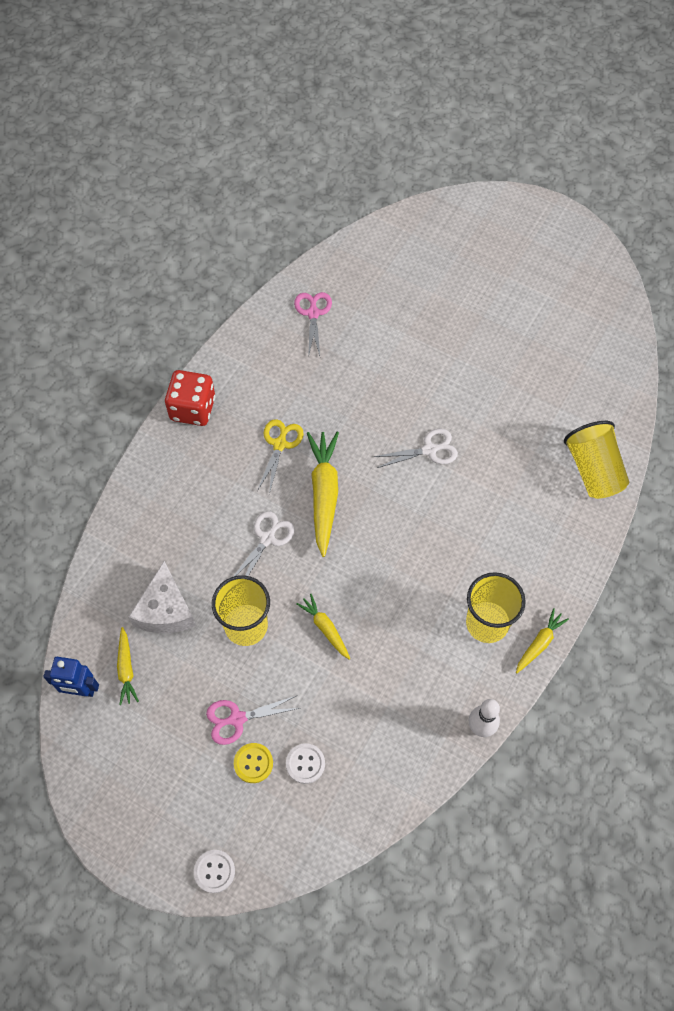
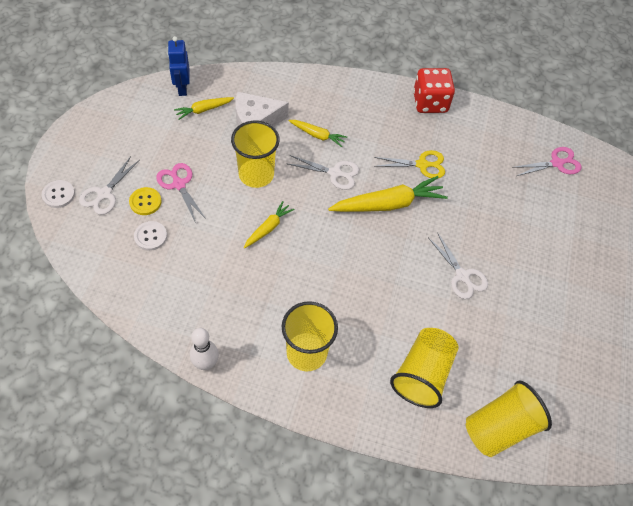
camera: 70 degrees right, 5 degrees down
yellow carrot [516,608,569,673] -> yellow carrot moved to [289,120,347,147]
none -> white scissors [79,156,139,215]
none -> yellow cup [390,328,458,408]

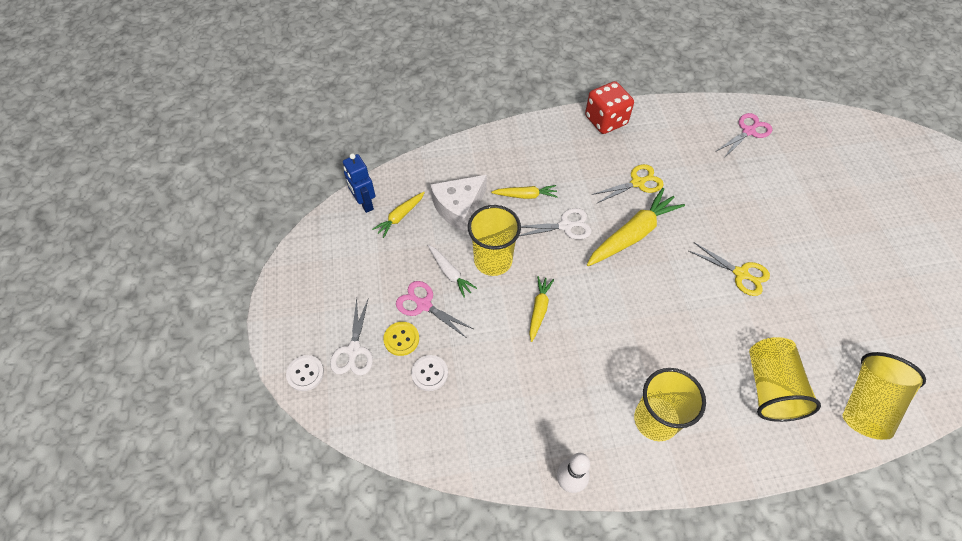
camera: 20 degrees left, 0 degrees up
white scissors [429,232,488,299] -> yellow scissors [689,242,770,296]
none -> white carrot [428,245,477,298]

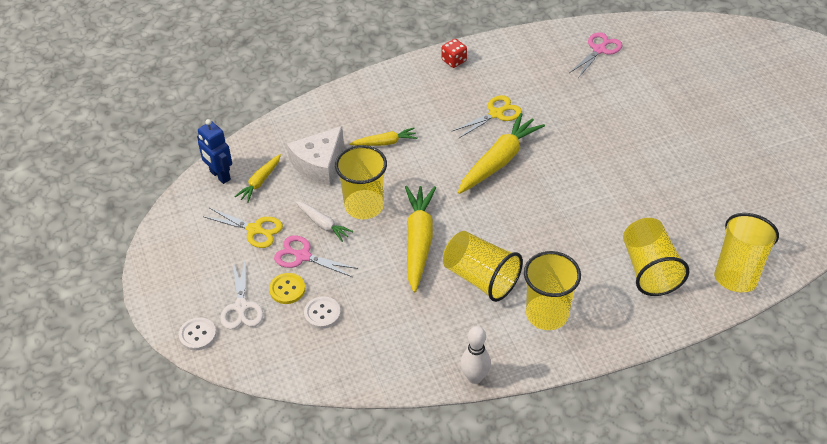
camera: 10 degrees left, 10 degrees down
white scissors [519,208,592,239] -> none
yellow carrot [529,276,554,342] -> yellow carrot [405,186,436,293], size x1.84
red dice [585,81,634,134] -> red dice [442,39,467,68], size x0.55
yellow scissors [689,242,770,296] -> yellow scissors moved to [203,208,283,248]
none -> yellow cup [443,231,523,302]

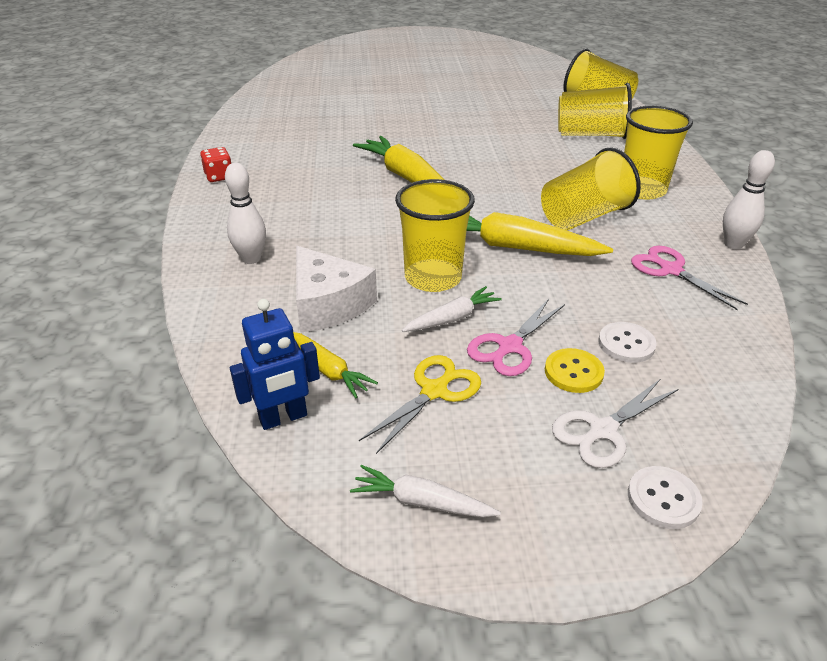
camera: 75 degrees left, 10 degrees down
white scissors [220,261,263,329] -> white scissors turned 135 degrees clockwise [552,379,678,468]
yellow carrot [349,128,418,146] -> none
yellow scissors [452,95,522,139] -> none
pink scissors [569,32,622,78] -> pink scissors moved to [631,246,748,310]
none -> white bowling pin [225,163,266,264]
none -> white carrot [350,465,501,518]

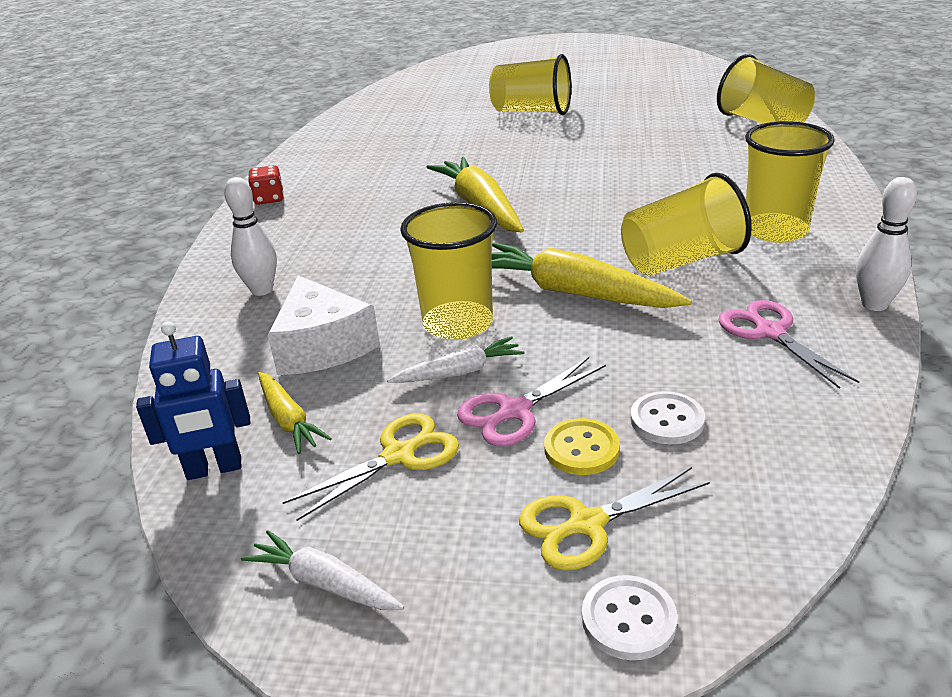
camera: 15 degrees right, 5 degrees down
white scissors [552,379,678,468] -> yellow scissors [519,467,710,571]
yellow cup [558,83,632,139] -> yellow cup moved to [489,54,571,115]

